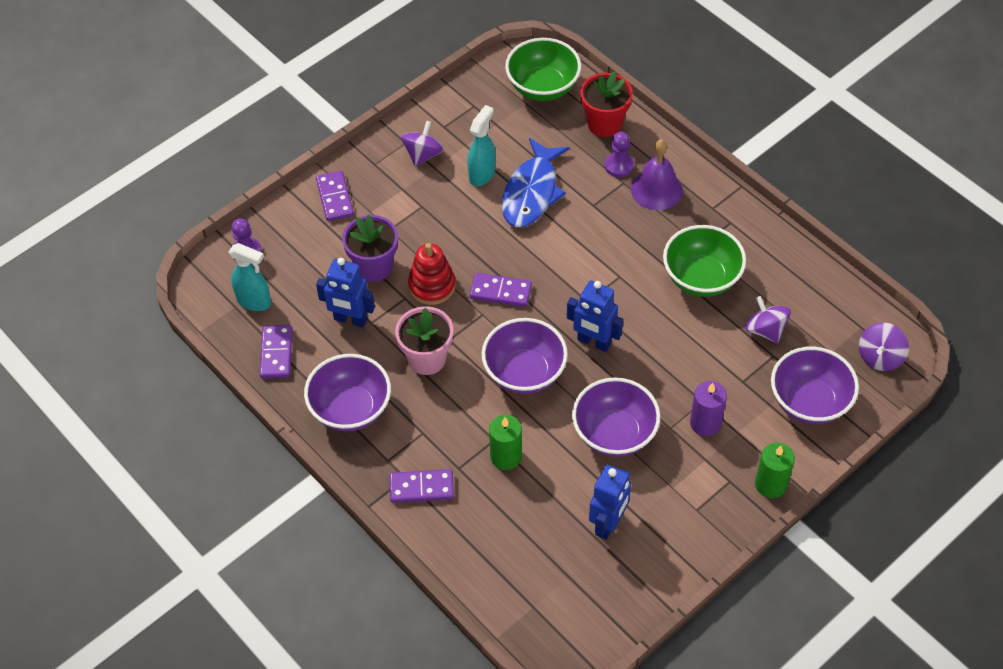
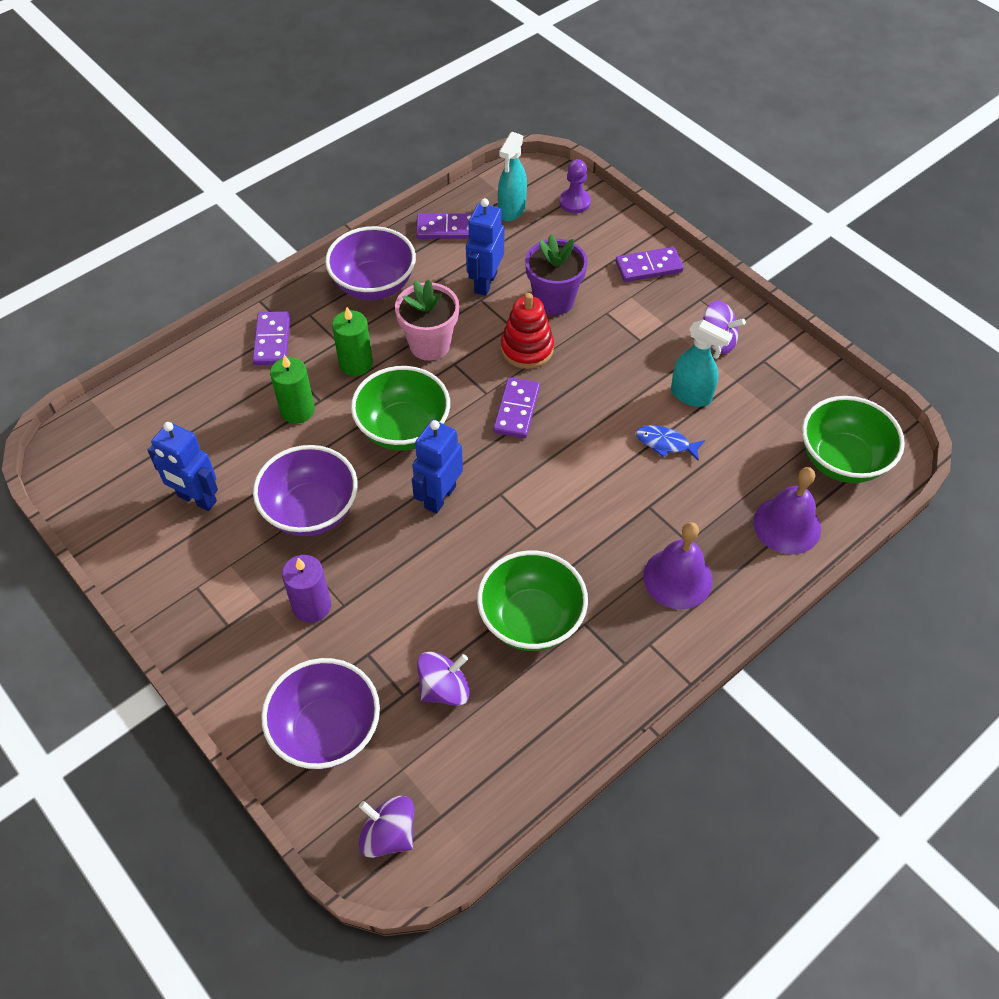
camera: 90 degrees right, 0 degrees up
purple bowl [482,318,568,394] -> green bowl [351,366,450,451]
blue fish [502,138,569,227] -> blue fish [636,425,705,461], size x0.48
red flower pot [580,71,633,137] -> purple bell [753,467,821,555]
purple pawn [605,132,634,177] -> none
green candle [755,443,795,498] -> green candle moved to [332,307,373,376]

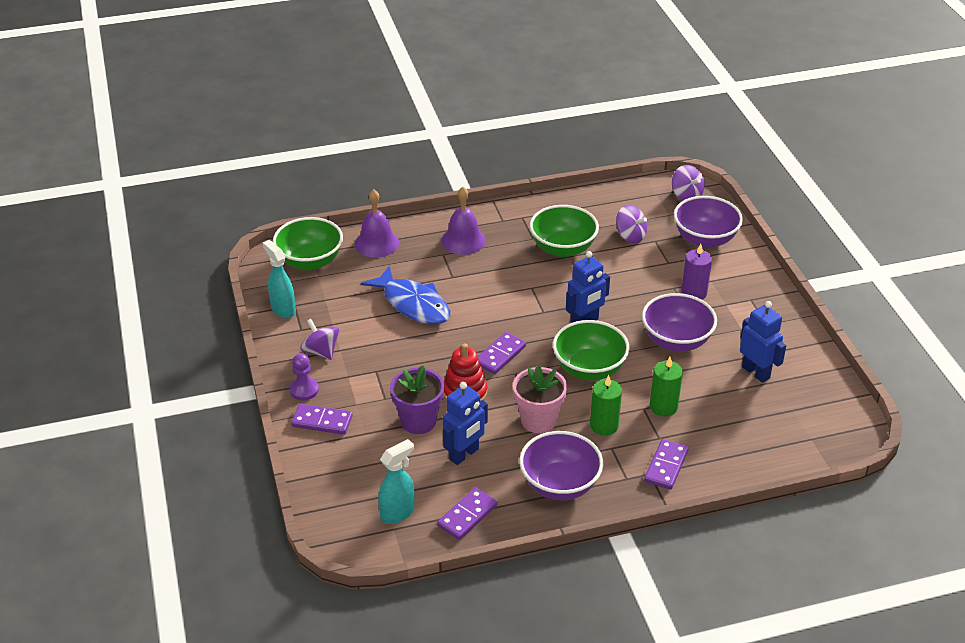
camera: 155 degrees left, 15 degrees down
purple domino [416,213,472,239] -> purple domino turned 75 degrees counterclockwise [437,487,498,540]
purple spinning top [417,652,470,706] -> purple spinning top turned 135 degrees counterclockwise [616,205,647,243]
purple pawn [559,159,591,213] -> purple pawn moved to [289,353,319,400]
blue fish [636,425,705,461] -> blue fish [361,266,450,324], size x2.07
turquoise spray bottle [671,319,733,407] -> turquoise spray bottle moved to [263,240,296,318]

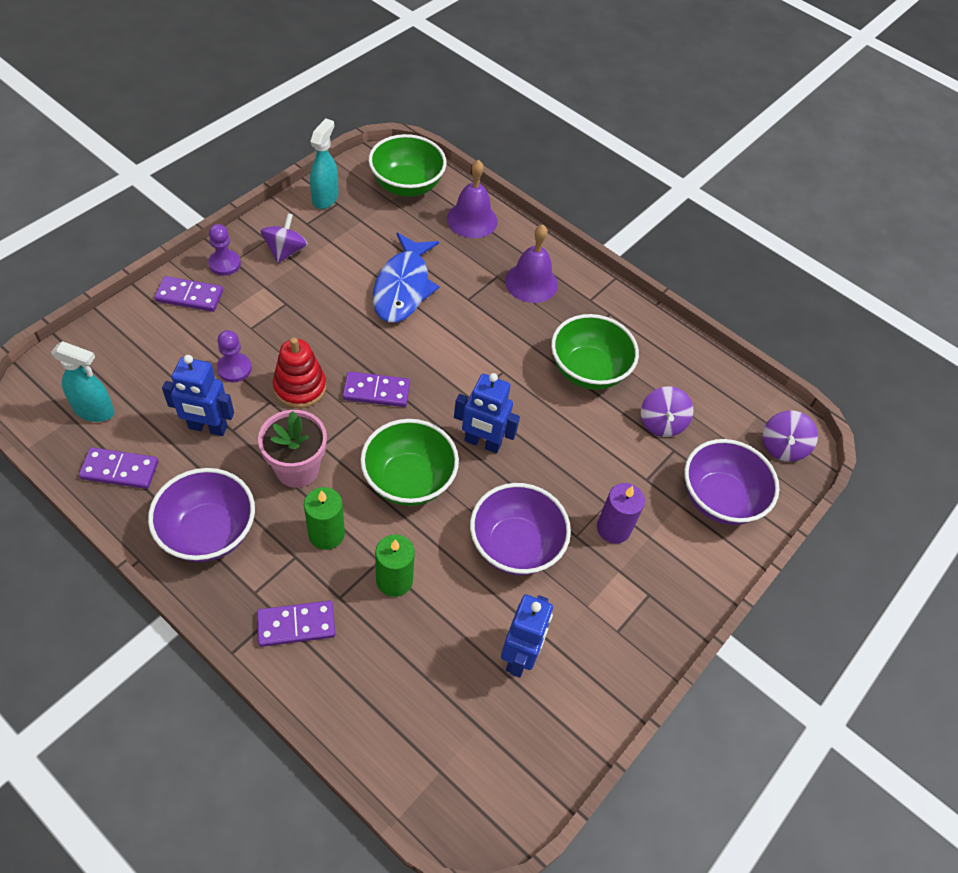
camera: 50 degrees right, 15 degrees up
purple domino [291,404,353,435] -> purple domino turned 60 degrees counterclockwise [154,276,223,312]
purple flower pot [390,365,444,434] -> purple pawn [217,330,252,382]

